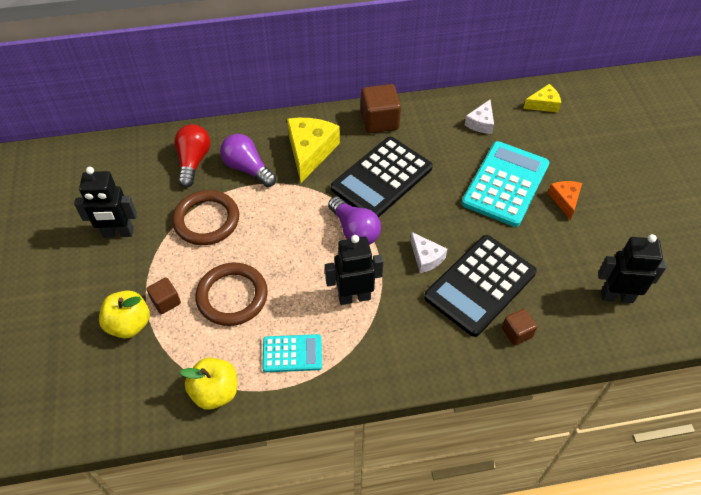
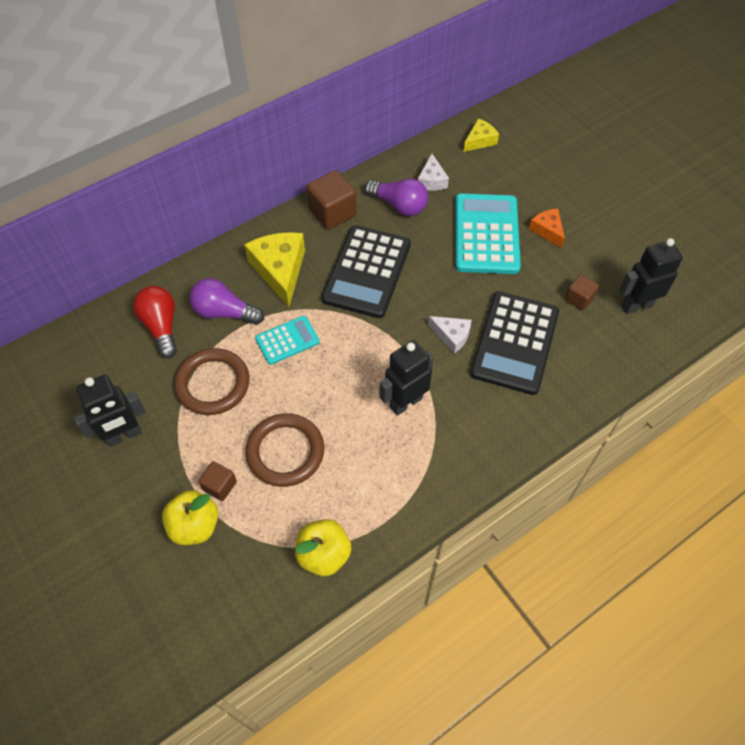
camera: 25 degrees left, 5 degrees up
turquoise calculator [262,334,322,372] -> turquoise calculator moved to [255,316,320,365]
purple light bulb [328,196,381,245] -> purple light bulb moved to [365,178,428,216]
brown cube [502,309,537,346] -> brown cube moved to [565,274,599,311]

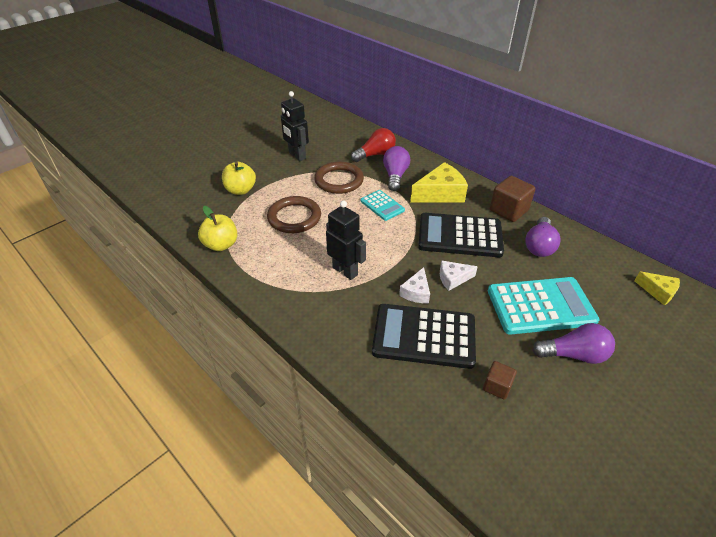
camera: 80 degrees right, 15 degrees down
brown cube [198,461,237,501] -> none
white cheese [418,154,449,190] -> white cheese moved to [440,260,478,291]
orange cheese [529,209,565,248] -> purple light bulb [532,323,615,364]
black robot [619,238,683,314] -> none

